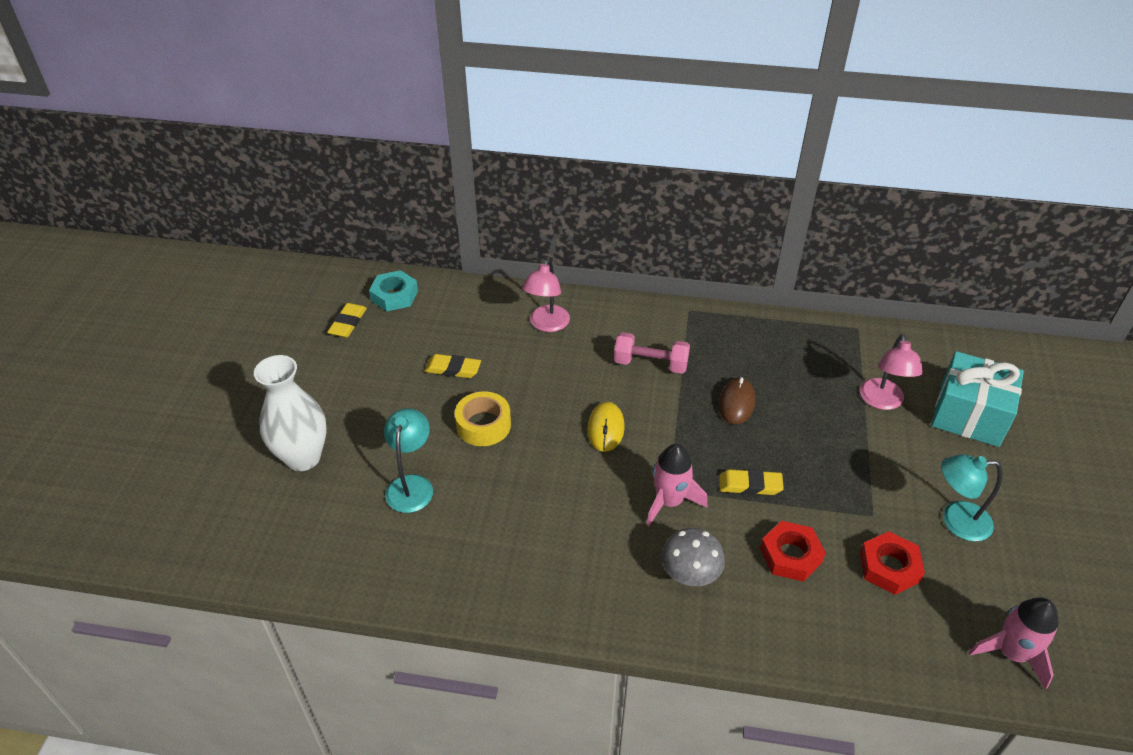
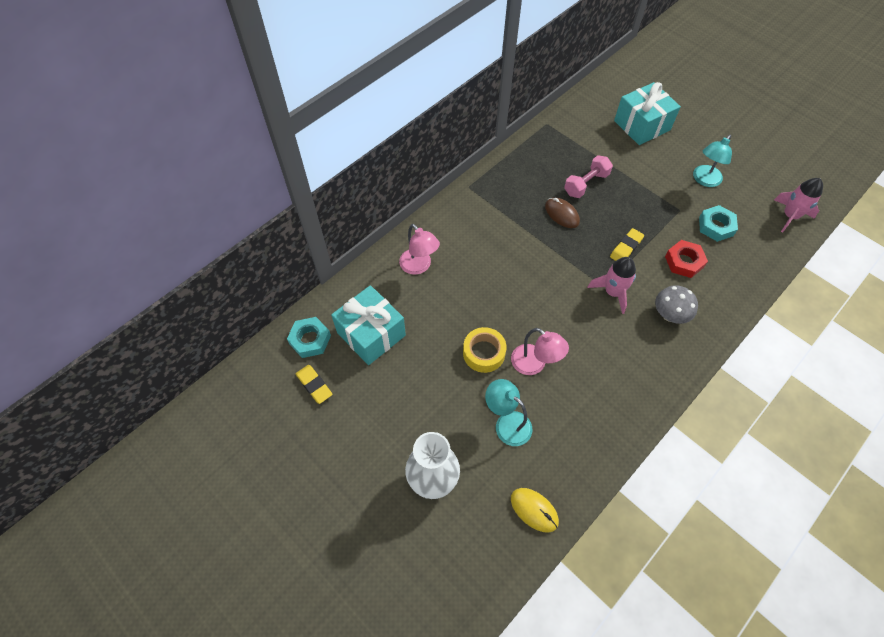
camera: 55 degrees left, 15 degrees up
yellow eraser [425,354,481,378] -> none
yellow mouse [588,402,625,452] -> yellow mouse moved to [511,488,559,533]
pink dumbbell [614,332,690,374] -> pink dumbbell moved to [564,155,613,198]
pink lamp [860,334,923,410] -> pink lamp moved to [511,328,569,375]
red nut [860,531,925,595] -> turquoise nut [699,205,738,242]
none -> turquoise gift [331,285,406,365]

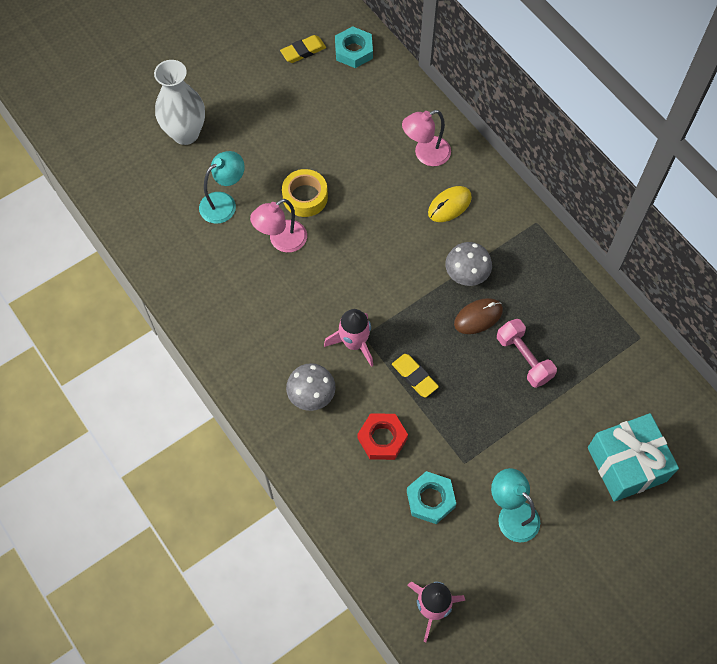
camera: 100 degrees right, 5 degrees up
turquoise gift [331,285,406,365] -> none
yellow mouse [511,488,559,533] -> yellow mouse moved to [428,186,472,222]
none -> grey mushroom [445,242,492,286]

